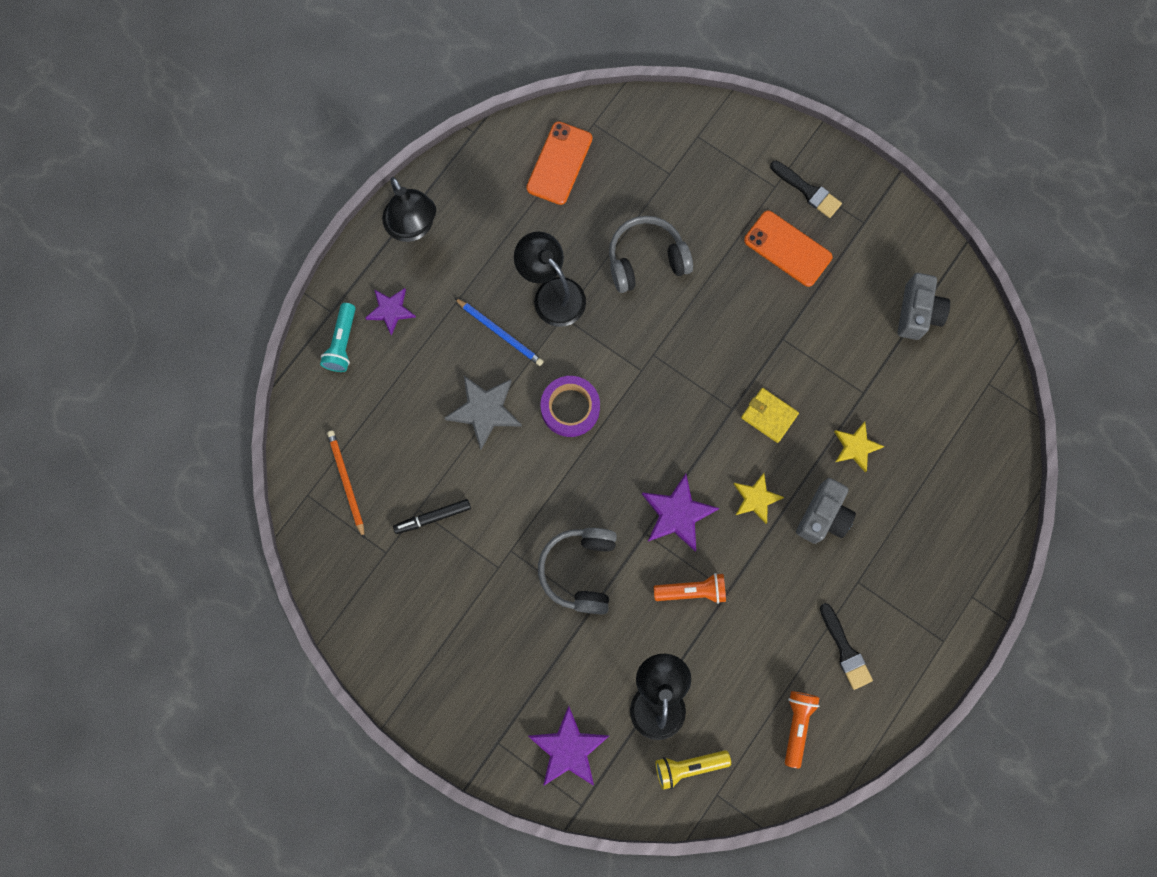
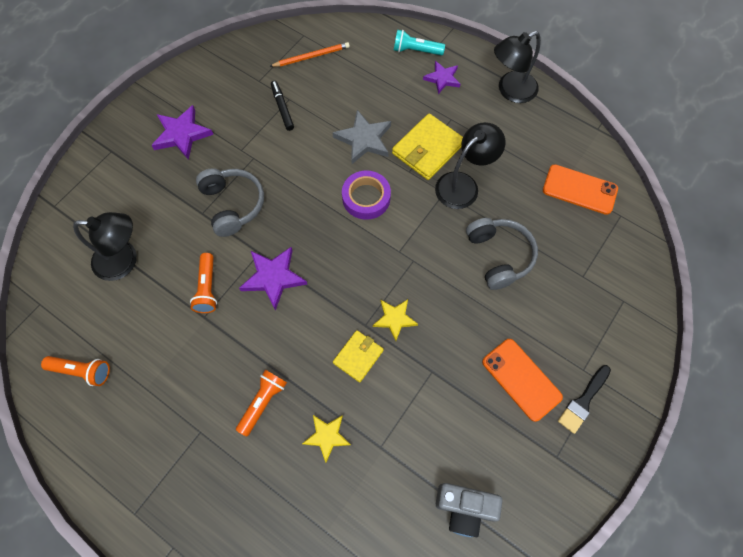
camera: 90 degrees right, 10 degrees down
blue pencil [455,298,544,366] -> yellow wallet [392,113,463,180]
purple star [528,706,609,786] -> purple star moved to [151,105,214,160]
grey headphones [538,528,617,614] -> grey headphones turned 60 degrees clockwise [196,168,264,237]
yellow flashlight [655,750,731,790] -> none
yellow star [734,473,784,524] -> yellow star moved to [373,299,418,341]
orange phone [744,211,832,287] -> orange phone turned 75 degrees counterclockwise [482,339,563,422]
grey camera [796,478,856,544] -> orange flashlight [236,370,287,437]
black brush [820,603,873,690] -> none

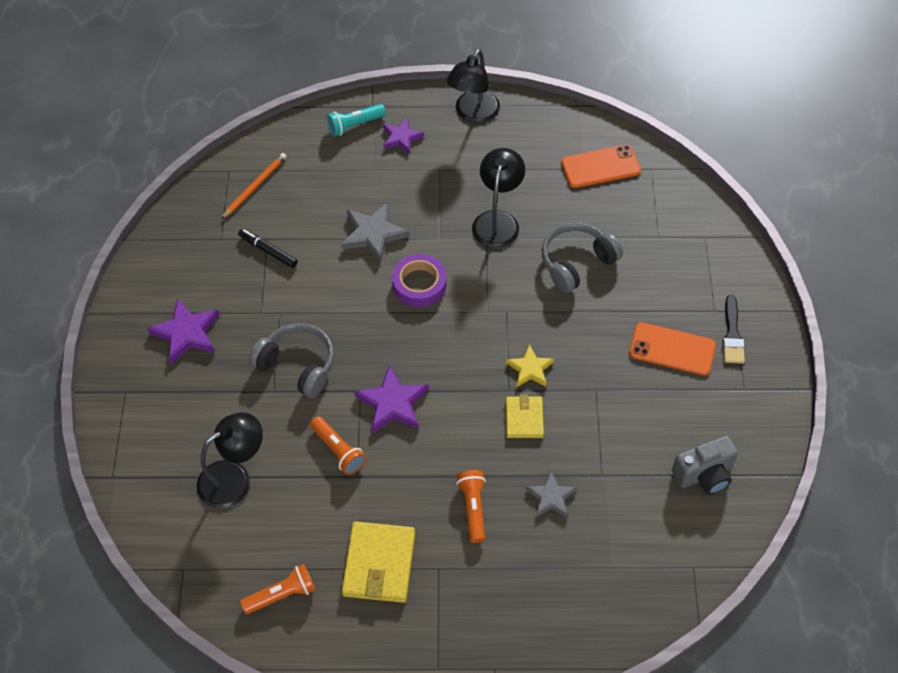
camera: 35 degrees left, 10 degrees down
yellow star [302,415,351,463] -> grey star [525,471,577,518]
yellow wallet [392,113,463,180] -> yellow wallet moved to [342,521,415,603]
grey headphones [466,218,538,290] -> grey headphones turned 75 degrees counterclockwise [542,223,623,293]

